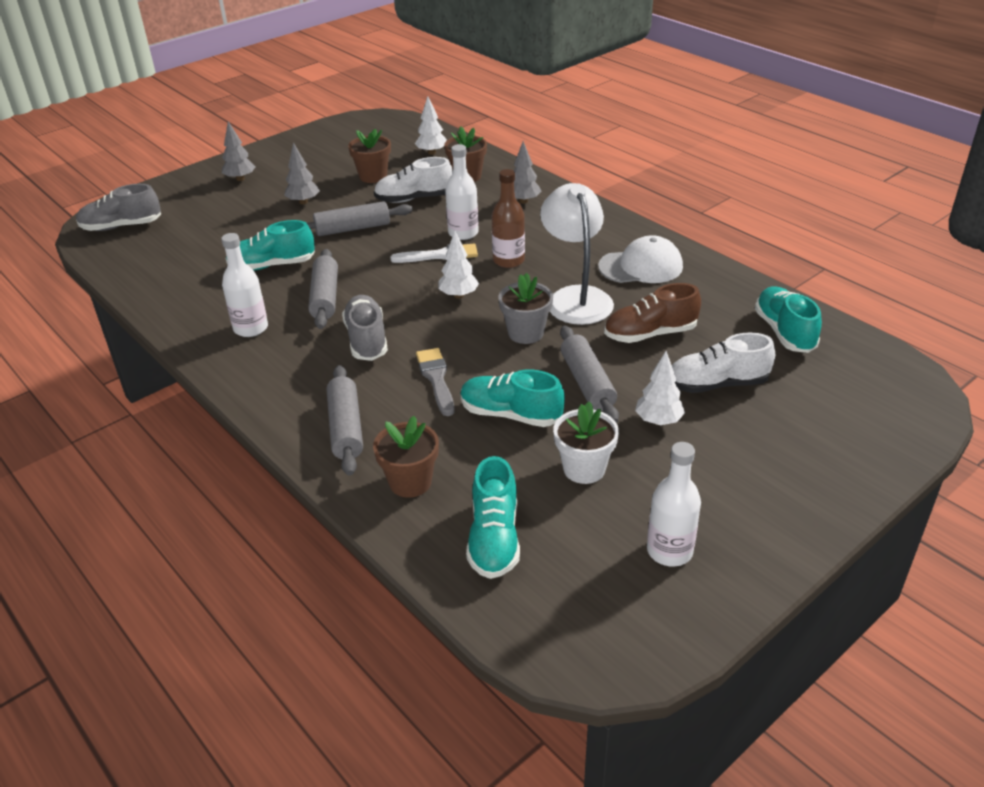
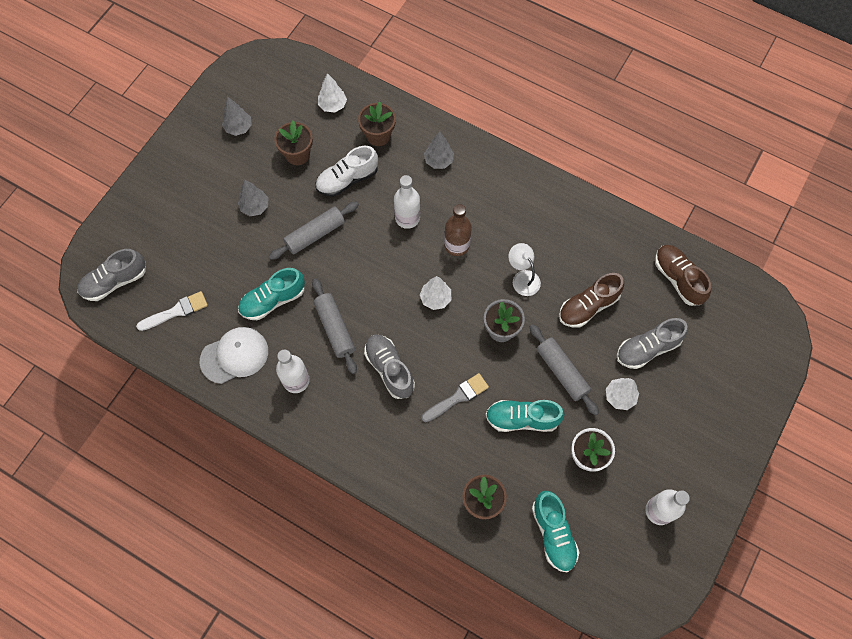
camera: 20 degrees left, 30 degrees up
grey tree [222,121,255,181] -> grey tree moved to [222,97,252,136]
grey rolling pin [327,365,363,476] -> none
white brush [390,244,478,263] -> white brush moved to [136,291,208,331]
grey brush [416,348,455,416] -> grey brush turned 90 degrees clockwise [421,373,489,422]
white lamp [540,183,614,325] -> white lamp [508,243,541,296], size x0.56
white cap [598,235,683,283] -> white cap moved to [200,327,268,384]
white shoe [672,332,775,393] -> grey shoe [617,318,688,369]
turquoise shoe [755,286,822,353] -> brown shoe [655,245,711,306]

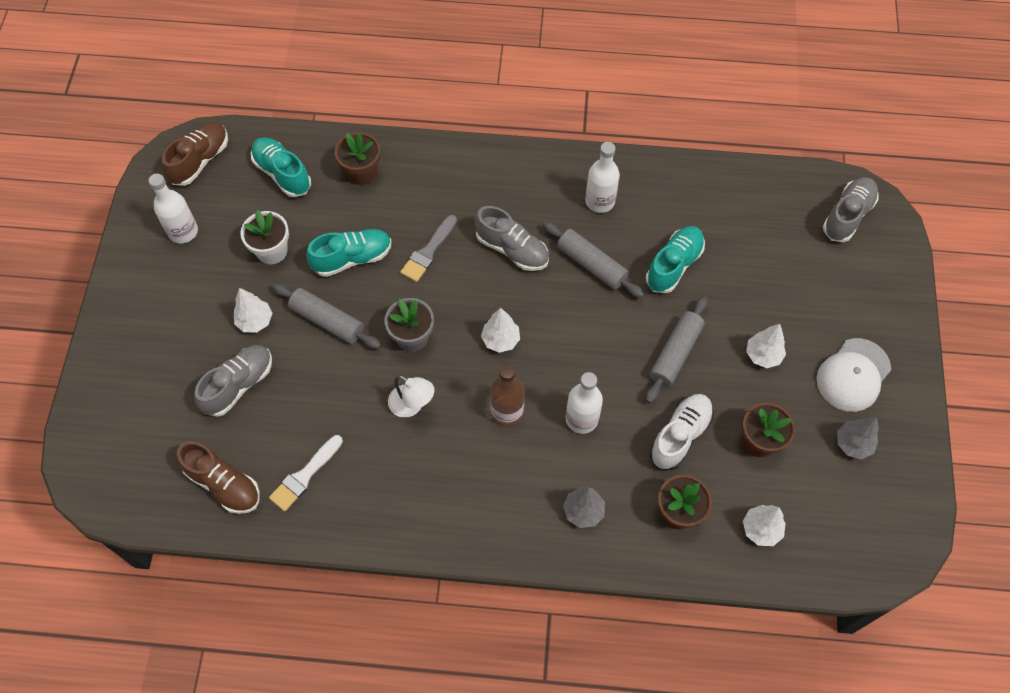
camera: 155 degrees right, 5 degrees down
white brush [136,291,208,331] -> white brush moved to [269,435,343,512]
white cap [200,327,268,384] -> white cap moved to [817,338,891,412]
grey tree [238,180,269,216] -> white tree [746,324,786,368]
brown shoe [559,273,624,328] -> brown shoe moved to [162,122,228,186]

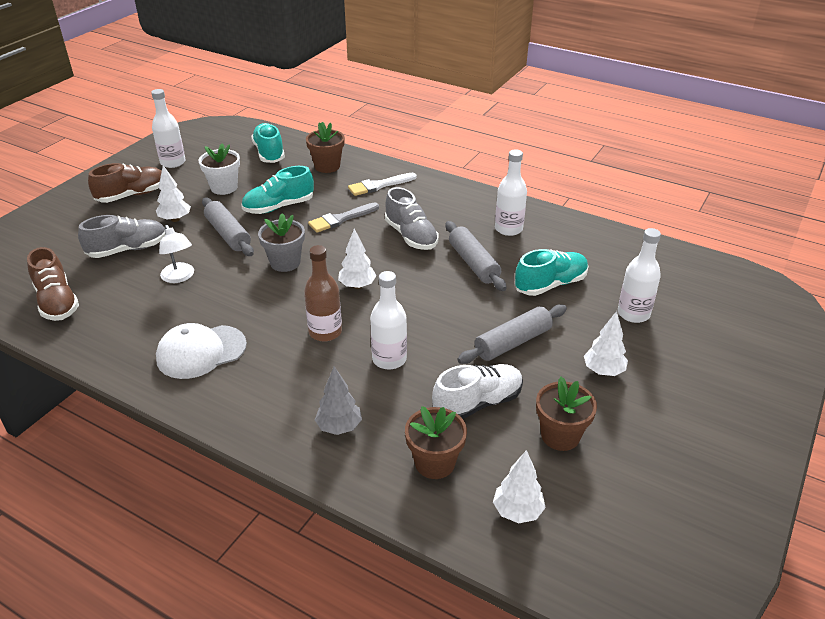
camera: 25 degrees right, 25 degrees down
brown shoe [162,122,228,186] -> brown shoe moved to [88,163,162,203]
white brush [269,435,343,512] -> white brush moved to [348,173,417,196]
turquoise shoe [306,229,392,277] -> turquoise shoe turned 150 degrees clockwise [241,166,314,214]
white lamp [388,375,435,417] -> white lamp moved to [159,225,194,283]
white cap [817,338,891,412] -> white cap moved to [156,323,247,379]
grey shoe [823,177,879,242] -> none
grey tree [837,417,879,459] -> none
none -> white bottle [618,228,661,323]

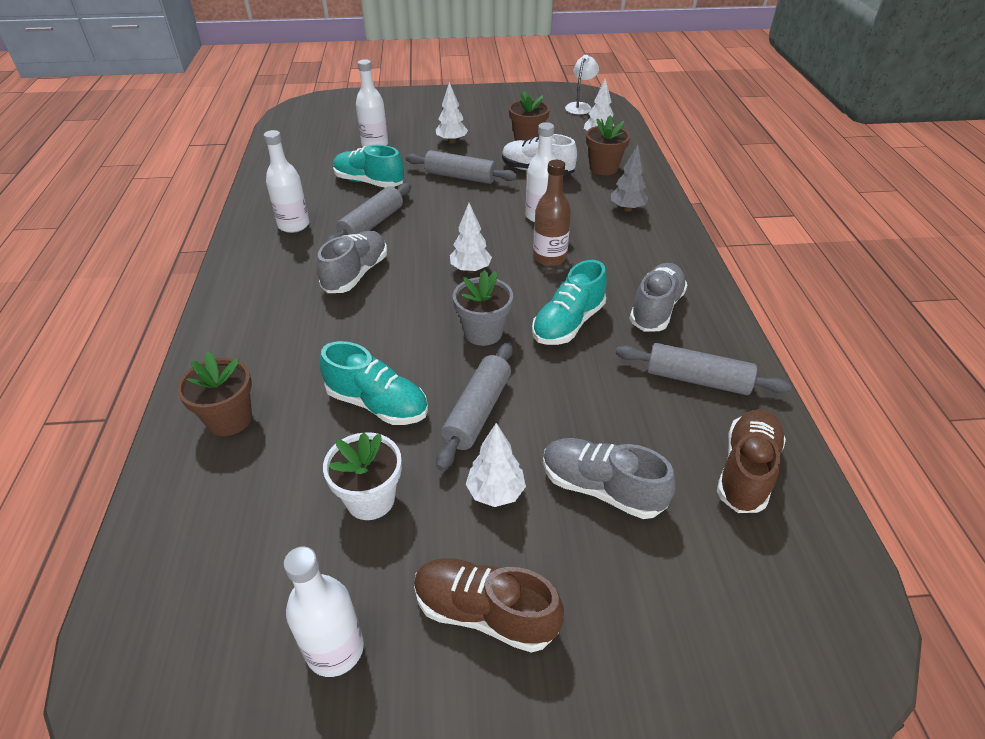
camera: 125 degrees left, 5 degrees up
white cap [156,323,247,379] -> grey shoe [629,263,687,332]
white lamp [159,225,194,283] -> white lamp moved to [565,55,599,114]
turquoise shoe [251,123,285,163] -> turquoise shoe moved to [532,260,607,345]
grey brush [308,202,379,233] -> none
white brush [348,173,417,196] -> none
none -> grey rolling pin [616,343,792,395]

